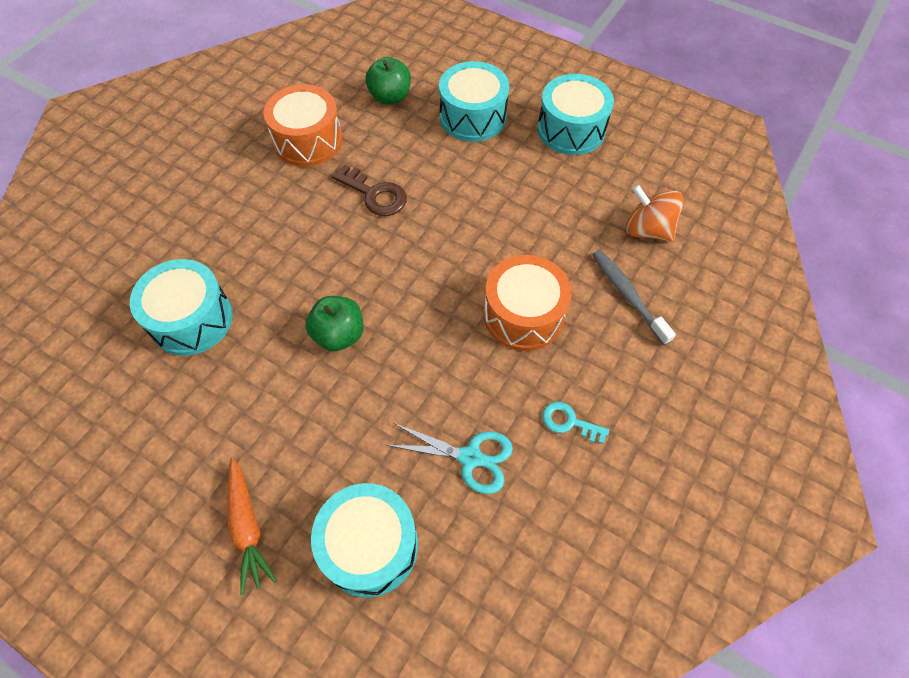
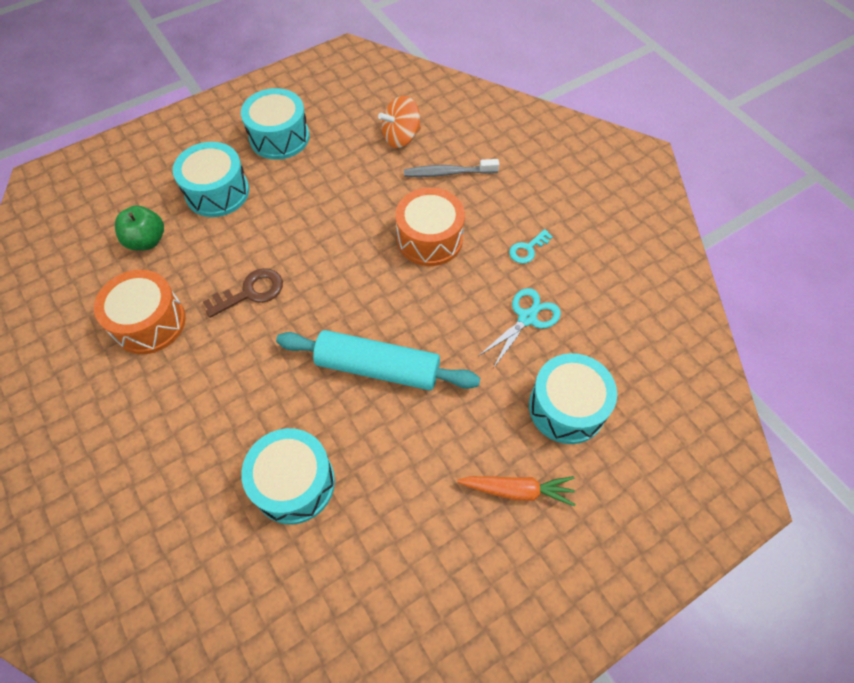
camera: 65 degrees left, 0 degrees up
green apple [306,296,364,351] -> turquoise rolling pin [276,330,480,390]

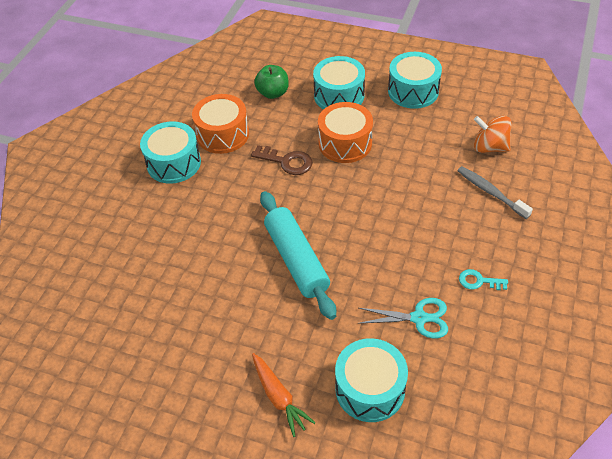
camera: 55 degrees right, 10 degrees down
turquoise drum [241,428,335,525] -> turquoise drum moved to [140,121,201,184]
orange drum [395,188,465,266] -> orange drum moved to [318,102,373,163]

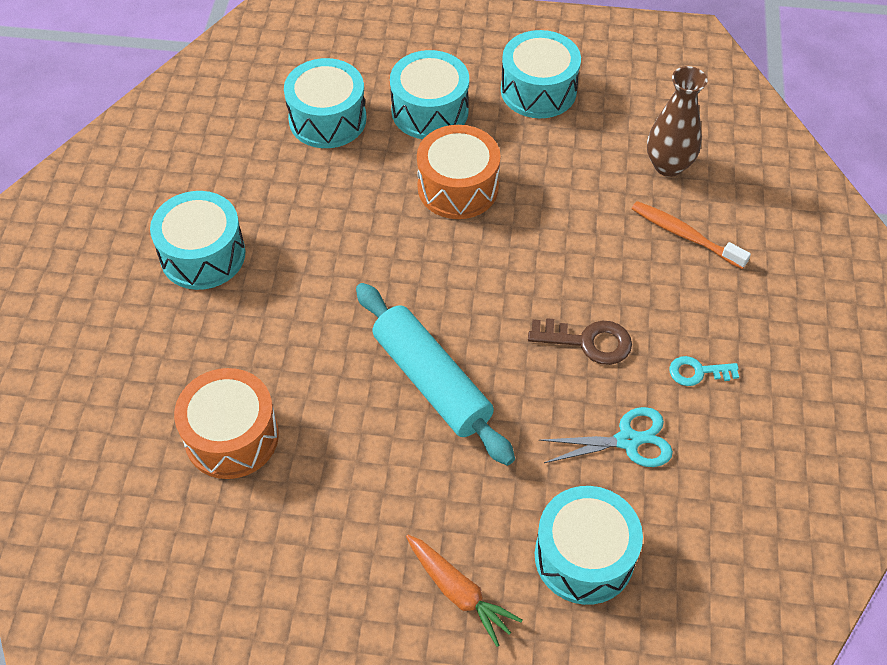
camera: 15 degrees left, 5 degrees up
orange drum [192,94,249,154] -> orange drum moved to [174,368,279,479]
brown key [251,145,313,175] -> brown key moved to [528,318,632,365]
green apple [254,65,289,99] -> turquoise drum [284,58,366,148]
grey toothbrush [457,166,533,219] -> orange toothbrush [632,201,751,269]
orange spinning top [474,116,512,153] -> brown vase [647,66,708,177]

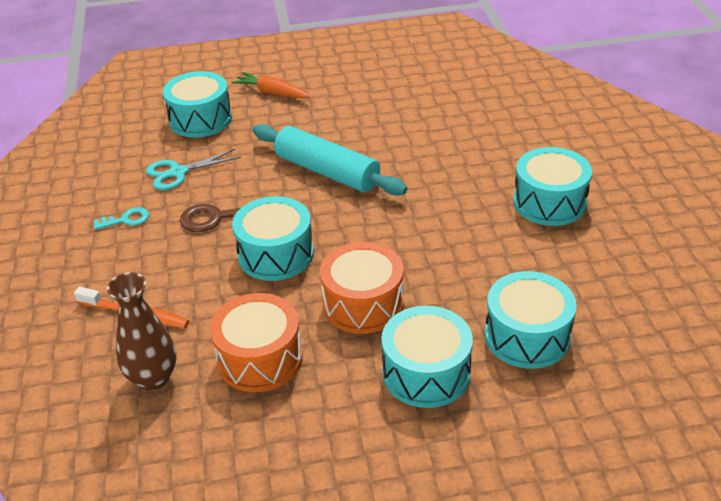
camera: 165 degrees right, 15 degrees down
orange drum [174,368,279,479] -> orange drum moved to [210,293,303,392]
turquoise drum [501,30,581,118] -> turquoise drum moved to [232,196,314,281]

